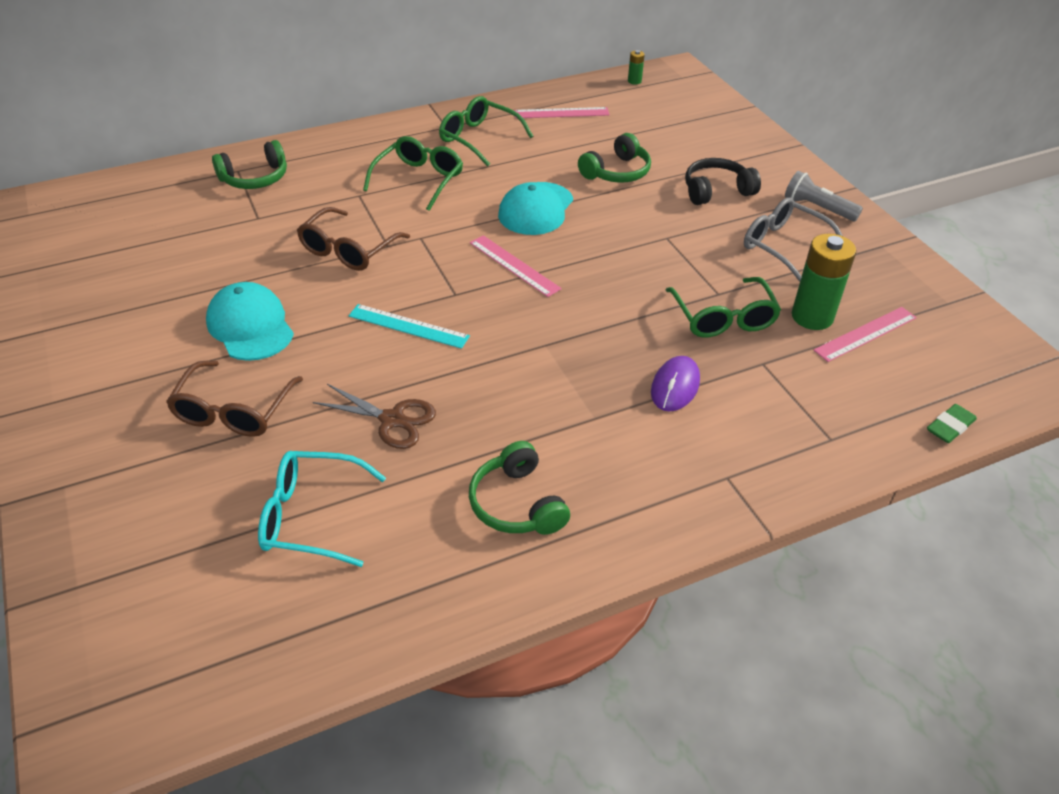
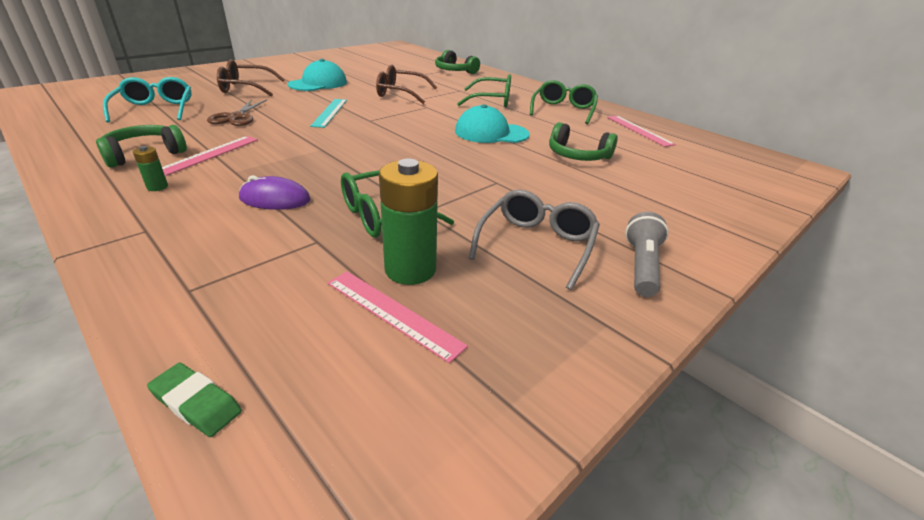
camera: 70 degrees right, 10 degrees down
pink ruler [470,235,562,297] -> pink ruler moved to [162,136,258,176]
green battery [628,50,645,84] -> green battery moved to [133,146,168,191]
black headphones [685,158,761,205] -> none

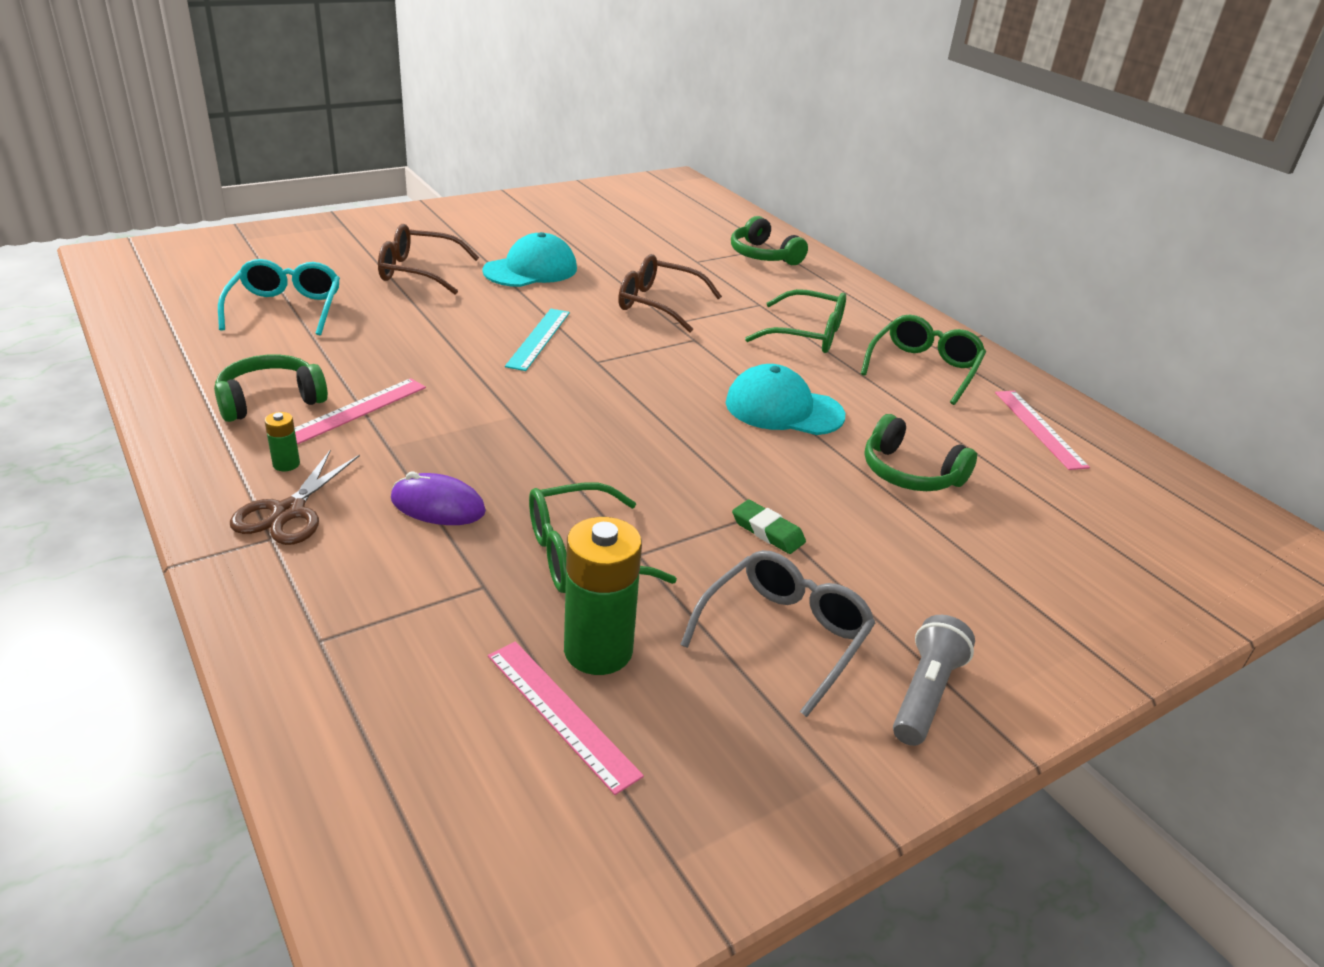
camera: 10 degrees right, 0 degrees up
green eraser [147,363,242,437] -> green eraser moved to [732,500,806,554]
brown scissors [207,99,267,126] -> brown scissors moved to [230,449,360,545]

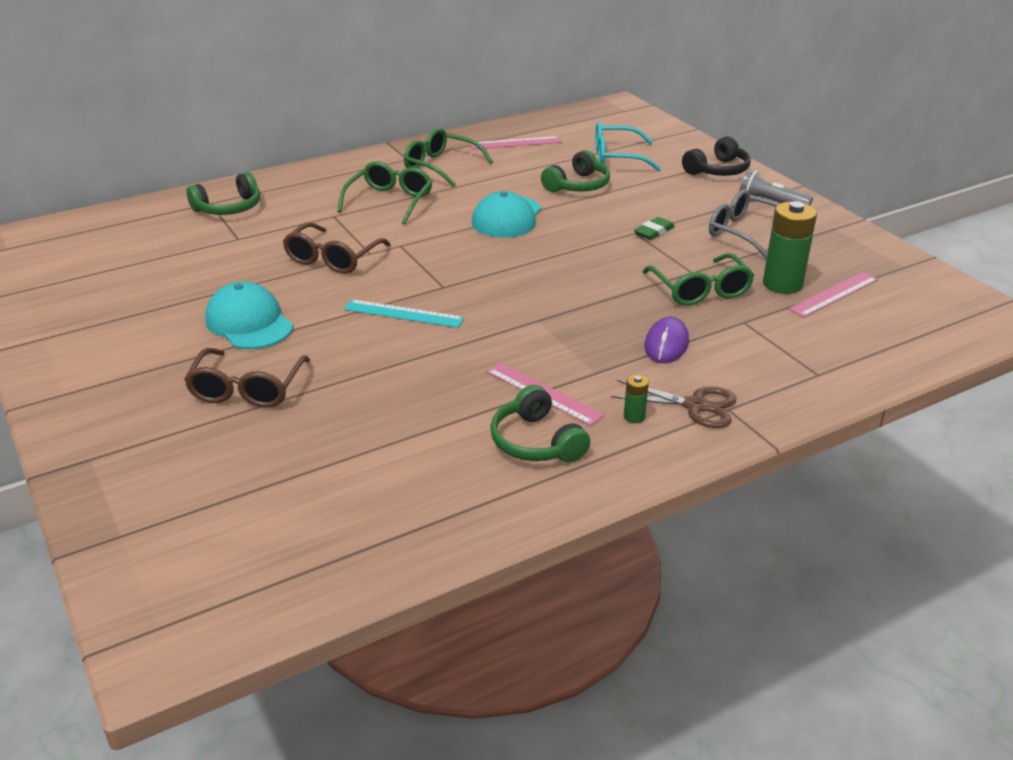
camera: 85 degrees left, 0 degrees up
turquoise glasses [218,259,340,335] -> turquoise glasses moved to [595,122,661,171]
none -> black headphones [682,136,750,176]

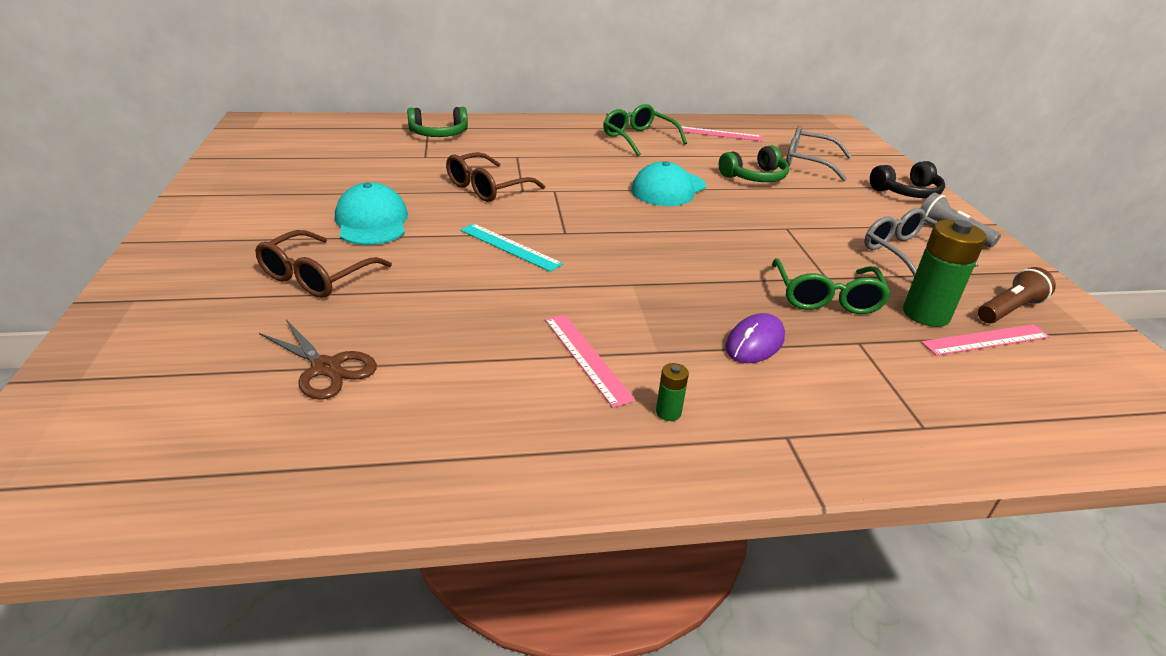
camera: 20 degrees right, 0 degrees up
green glasses [337,161,432,224] -> none
green headphones [490,385,590,462] -> none
turquoise glasses [595,122,661,171] -> grey glasses [786,126,852,181]
brown scissors [611,380,737,428] -> brown scissors moved to [259,320,377,400]
green eraser [634,217,675,240] -> none
none -> brown flashlight [978,267,1056,323]

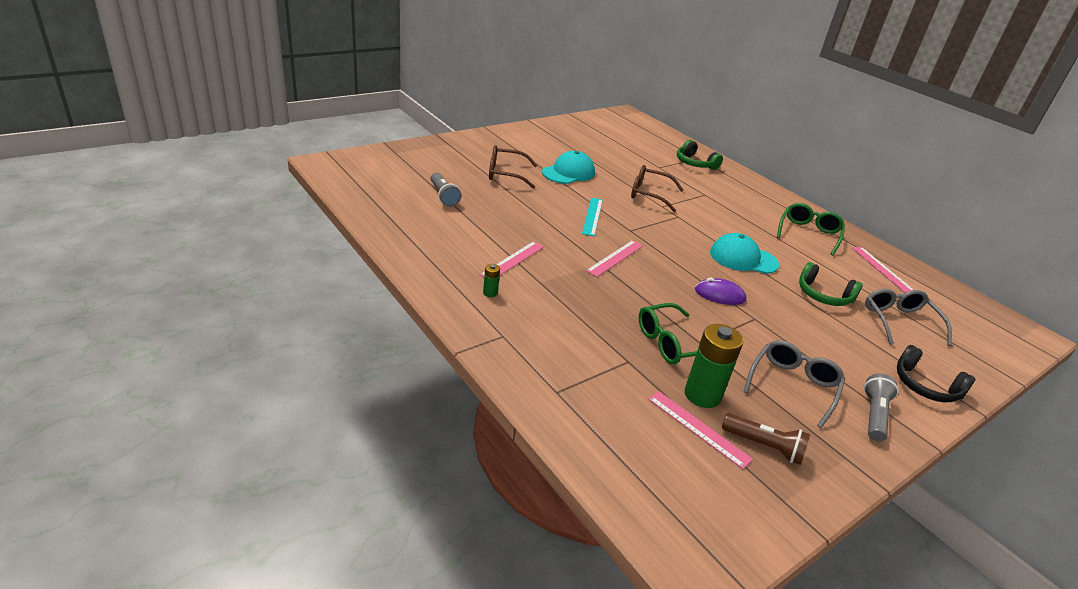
camera: 60 degrees right, 0 degrees up
brown scissors [259,320,377,400] -> grey flashlight [431,172,461,207]
purple mouse [725,313,785,363] -> purple mouse moved to [695,278,746,305]
none -> pink ruler [586,240,643,277]

